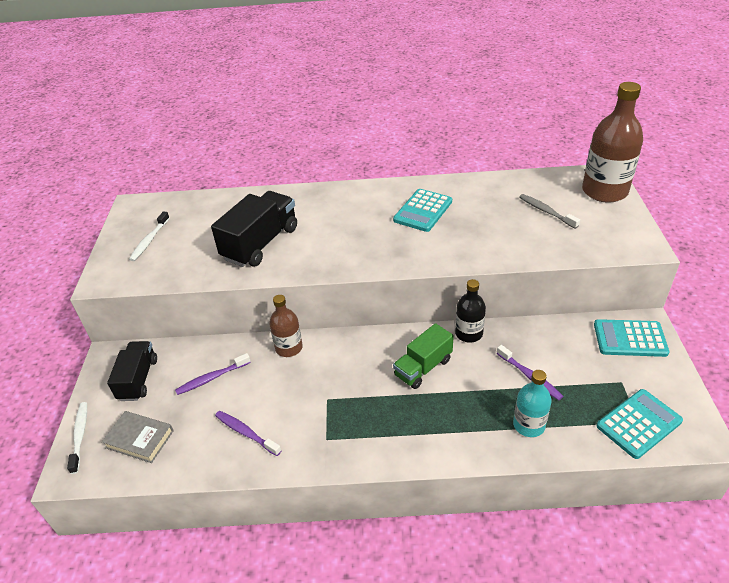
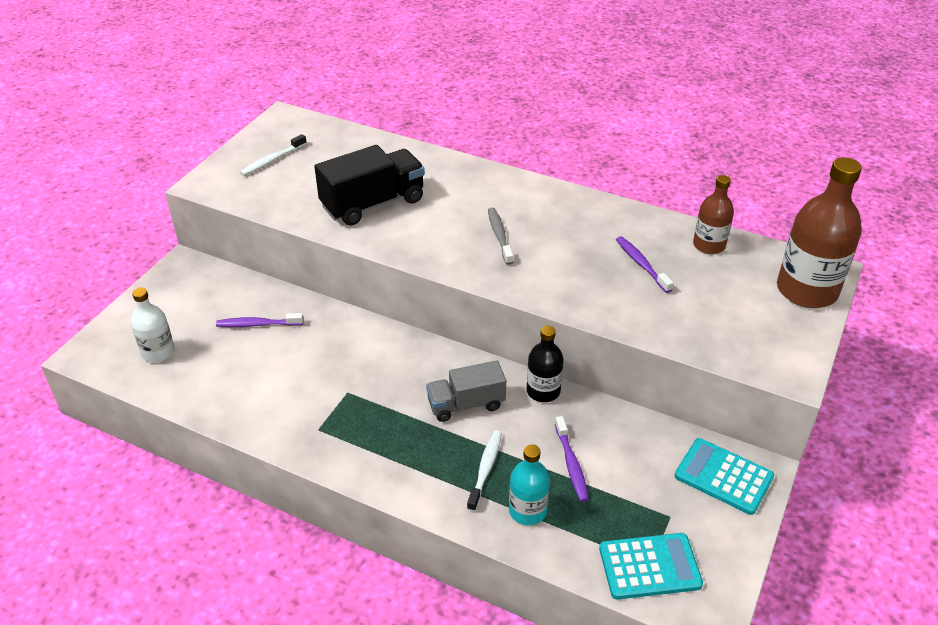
camera: 25 degrees right, 0 degrees up
white toothbrush [67,402,87,474] -> white toothbrush moved to [467,430,502,512]
grey book [102,411,173,463] -> white bottle [131,288,175,363]
black truck [107,341,157,401] -> none
purple toothbrush [215,411,282,456] -> purple toothbrush moved to [616,236,674,293]
brown bottle [269,295,303,357] -> brown bottle moved to [693,175,734,254]
turquoise calculator [393,189,452,232] -> none
green truck [393,323,454,389] -> grey truck [426,360,506,422]
grey toothbrush [519,194,580,229] -> grey toothbrush moved to [488,208,513,265]

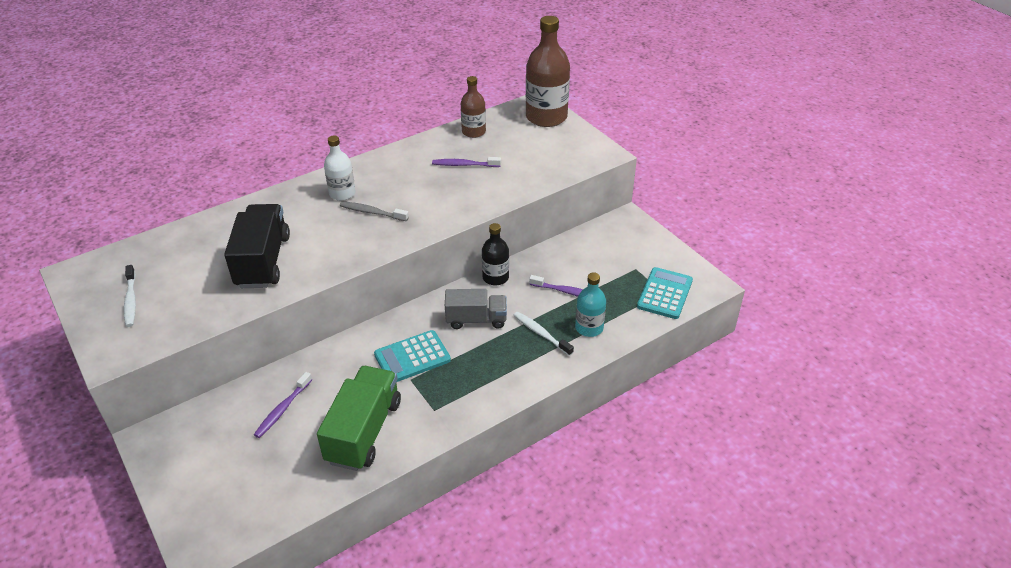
camera: 60 degrees left, 0 degrees up
white bottle [131,288,175,363] -> white bottle moved to [324,135,356,201]
grey truck [426,360,506,422] -> grey truck turned 105 degrees counterclockwise [445,289,507,329]
turquoise calculator [675,438,774,515] -> turquoise calculator moved to [374,330,451,382]
none -> green truck [317,366,401,471]

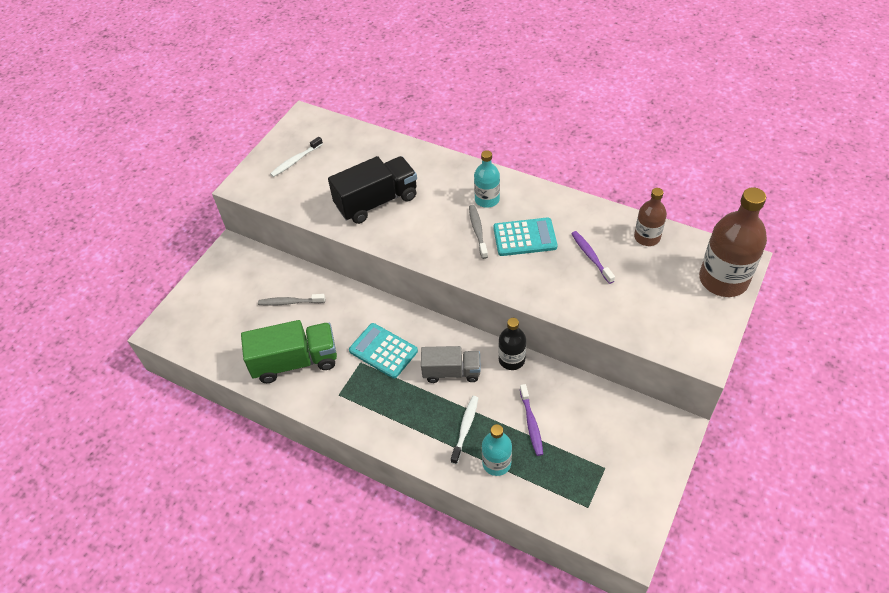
camera: 65 degrees right, 10 degrees up
purple toothbrush [254,372,312,438] -> grey toothbrush [258,294,325,306]
white bottle [324,135,356,201] -> turquoise bottle [474,150,500,208]
grey truck [445,289,507,329] -> grey truck turned 60 degrees counterclockwise [421,346,481,383]
turquoise calculator [637,267,693,319] -> turquoise calculator moved to [493,217,557,256]

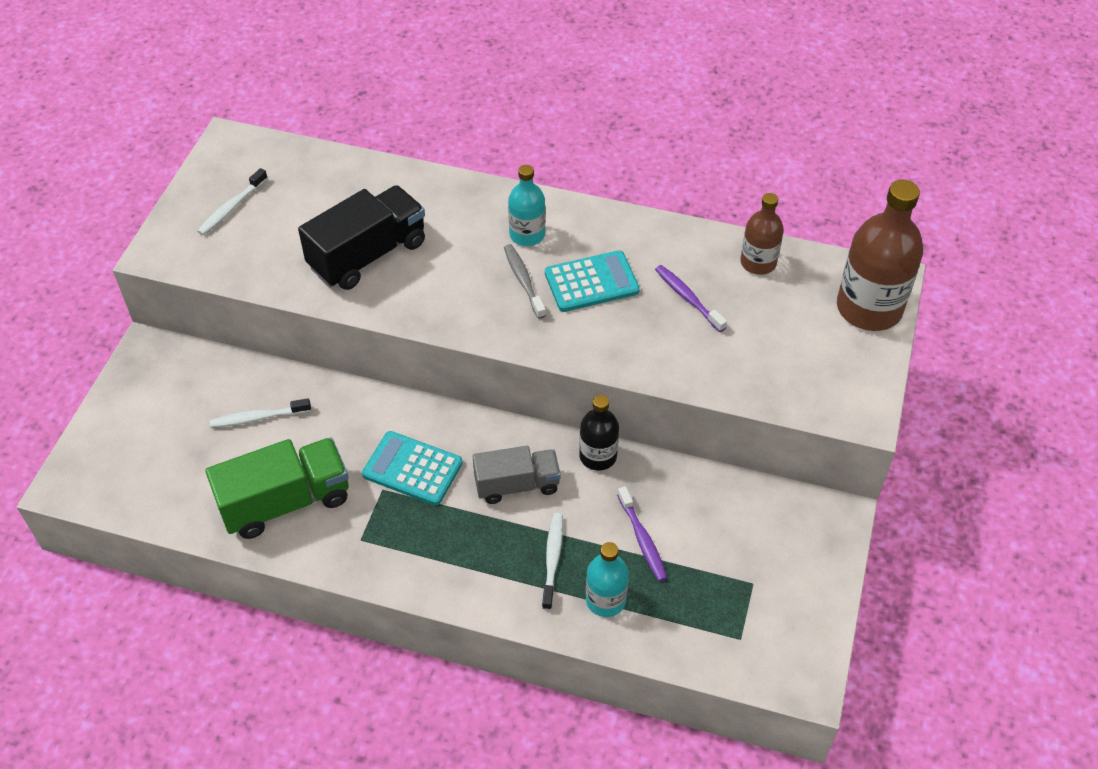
camera: 15 degrees left, 0 degrees up
grey toothbrush [258,294,325,306] -> white toothbrush [210,399,311,428]

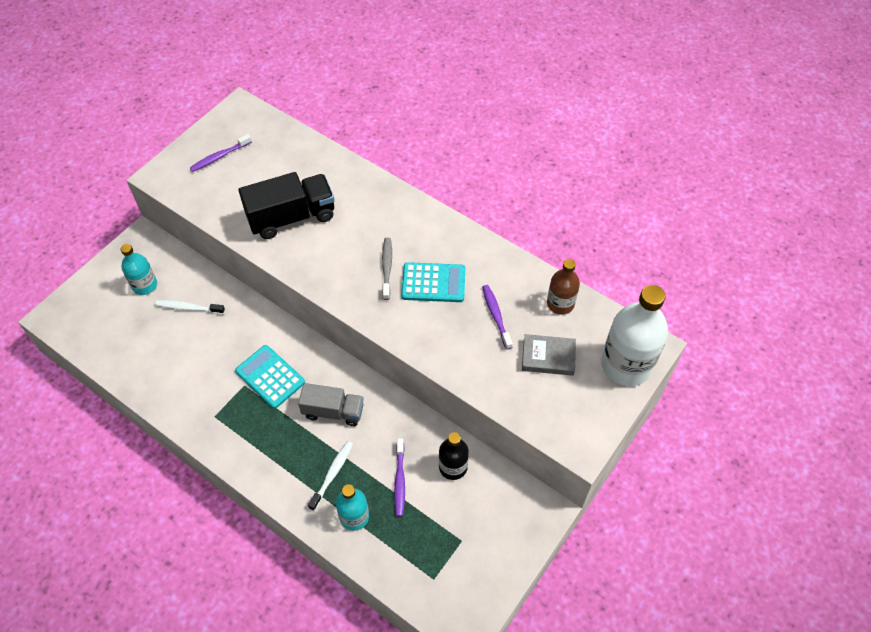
camera: 20 degrees right, 5 degrees up
white toothbrush [197,168,268,235] -> purple toothbrush [190,134,252,172]
green truck [205,438,349,539] -> none
turquoise bottle [508,165,545,246] -> turquoise bottle moved to [121,244,157,295]
black bottle [579,395,619,471] -> black bottle moved to [439,432,469,480]
brown bottle [837,180,923,331] -> white bottle [601,285,668,386]
none -> grey book [522,334,576,376]

